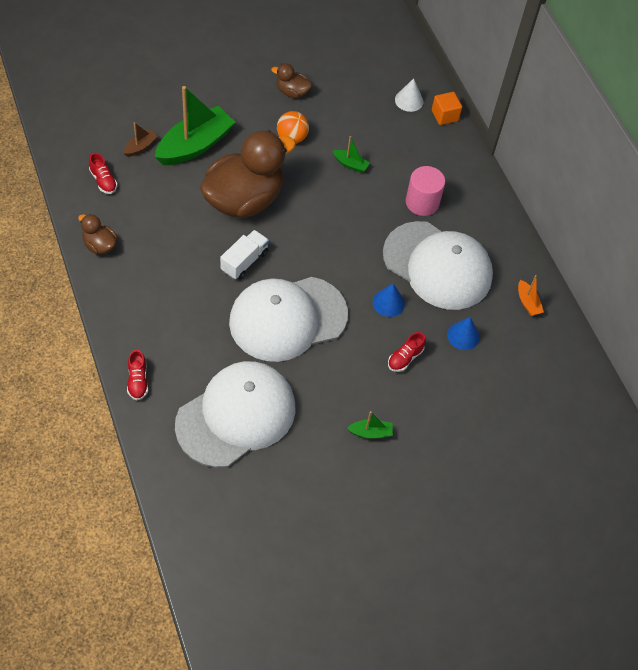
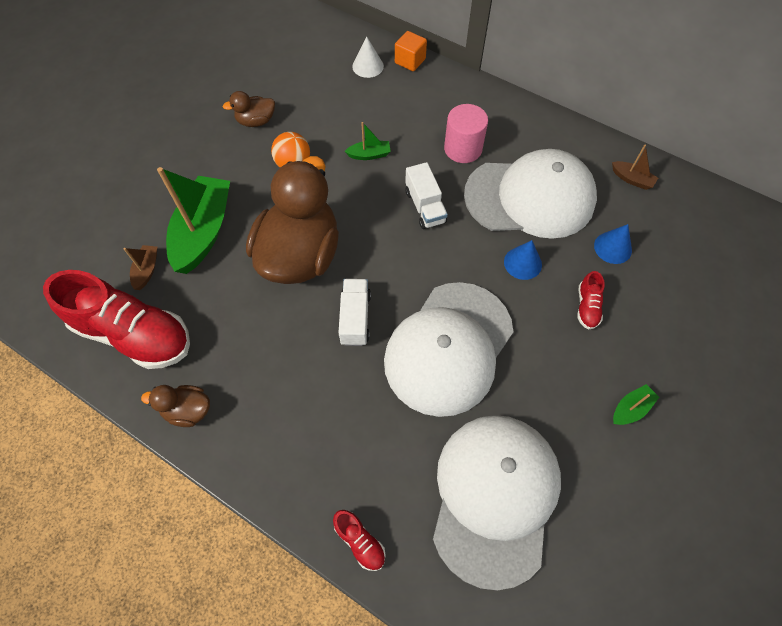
camera: 30 degrees left, 5 degrees up
red shoe [89,153,118,194] -> red shoe [43,270,190,369], size x2.41
orange boat [518,275,544,316] -> brown boat [612,145,658,190]
none -> white truck [405,162,448,229]

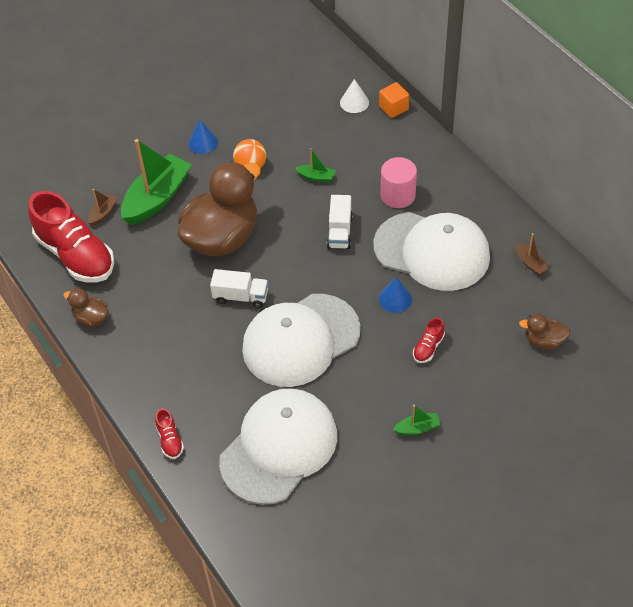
camera: 25 degrees right, 10 degrees down
brown duck [223,91,275,127] -> brown duck moved to [519,314,571,350]
white truck [339,279,371,346] -> white truck turned 75 degrees clockwise [210,269,268,308]
blue cone [594,224,632,264] -> blue cone moved to [188,120,218,154]

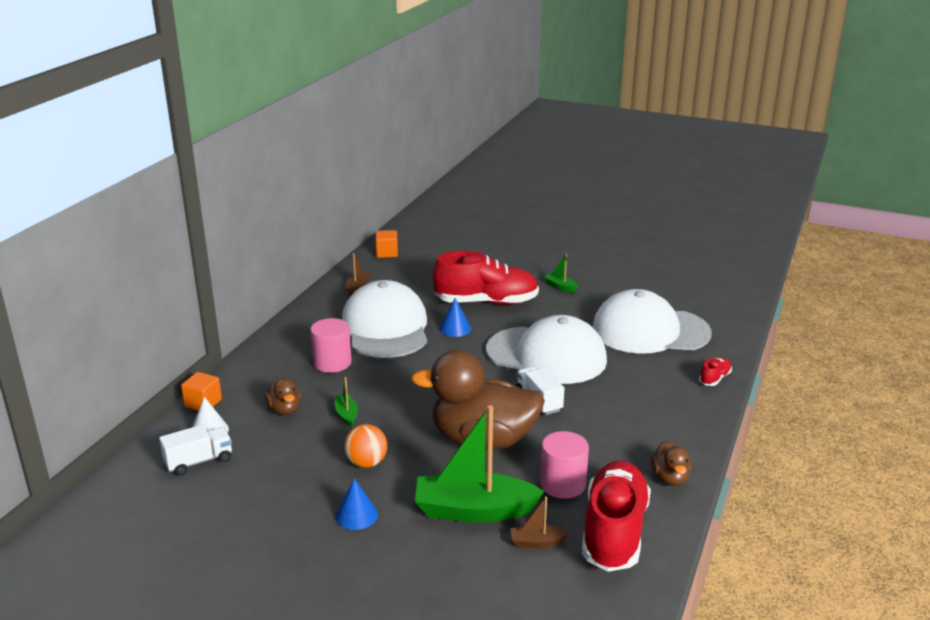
camera: 125 degrees left, 25 degrees down
white truck [327,195,353,249] -> white truck moved to [159,425,232,475]
red shoe [413,318,445,363] -> red shoe [433,251,539,305], size x2.41
brown duck [519,314,571,350] -> brown duck moved to [264,378,301,415]
none -> orange cube [376,230,398,258]
none -> pink cylinder [540,431,589,499]

